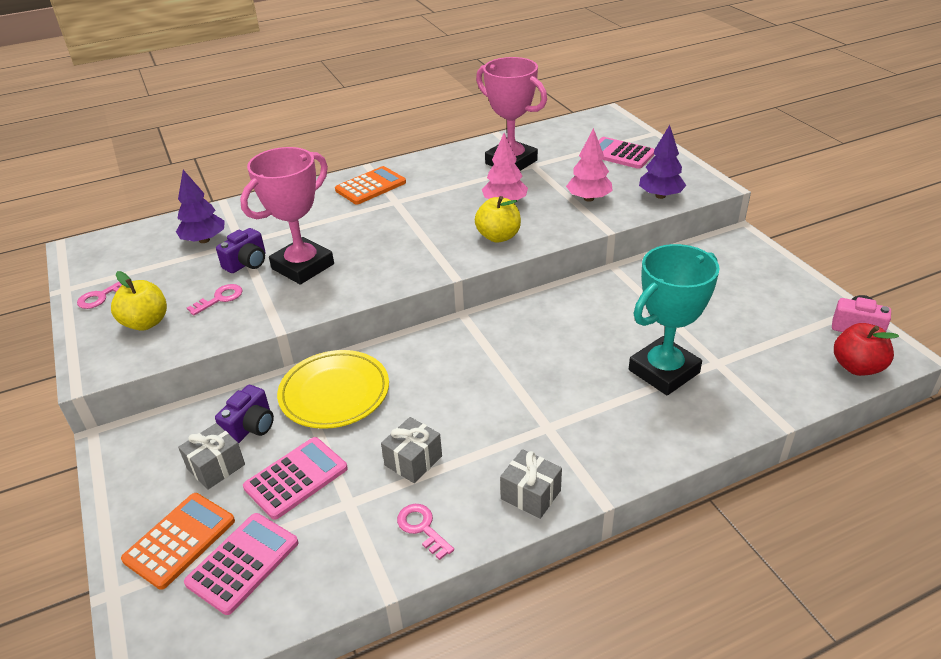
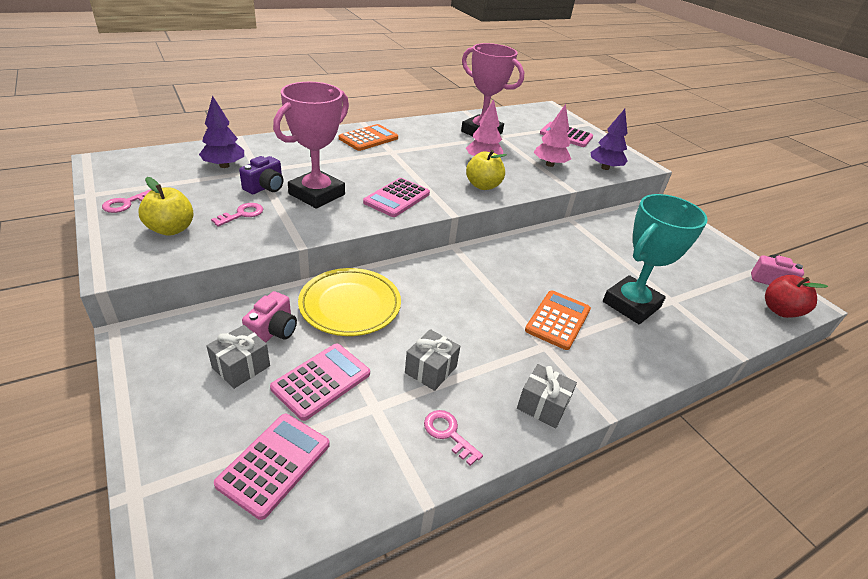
camera: 10 degrees left, 0 degrees up
orange calculator [121,493,235,590] -> orange calculator moved to [525,290,591,350]
purple camera [215,385,274,443] -> pink camera [242,291,297,343]
none -> pink calculator [363,178,430,217]

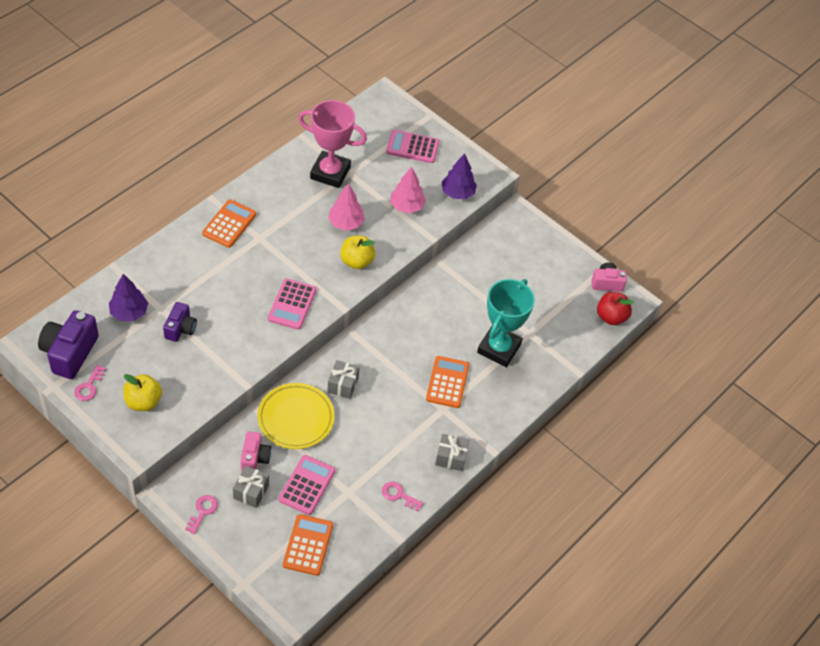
camera: 20 degrees left, 15 degrees up
pink key [211,203,263,227] -> pink key moved to [185,495,218,534]
pink calculator [214,414,330,520] -> orange calculator [283,514,333,576]
pink trophy [273,82,349,209] -> none
grey gift [405,329,460,391] -> grey gift moved to [327,360,359,399]
none -> purple camera [38,310,99,379]

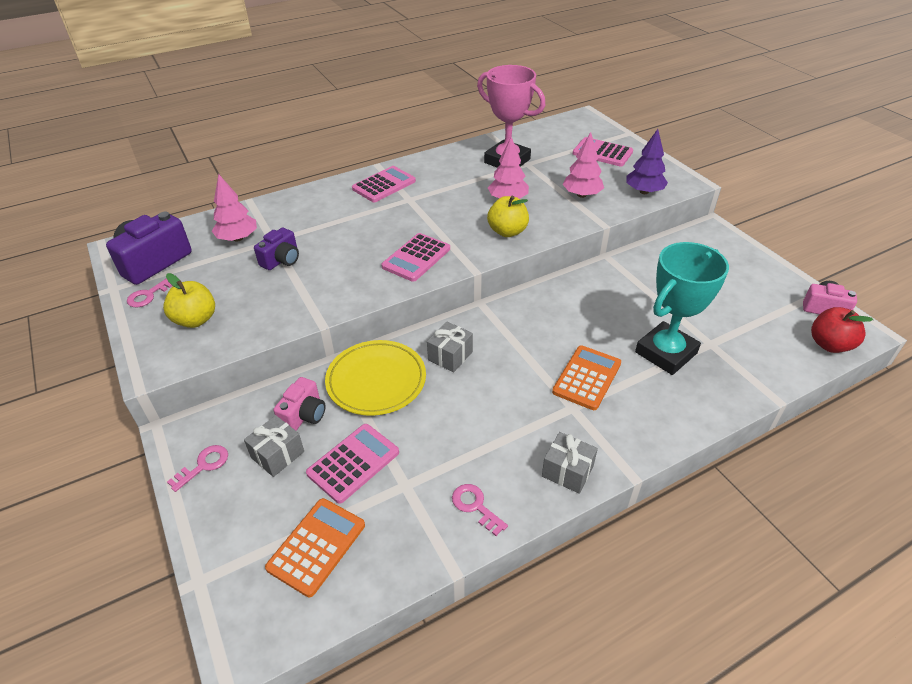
camera: 25 degrees right, 10 degrees down
purple tree [109,274,148,321] -> pink tree [212,174,257,242]
orange calculator [202,199,256,248] -> pink calculator [352,166,416,202]

